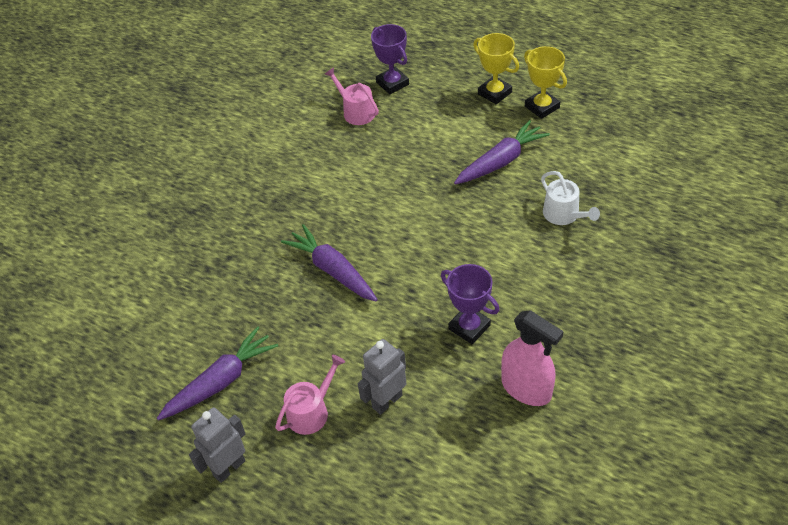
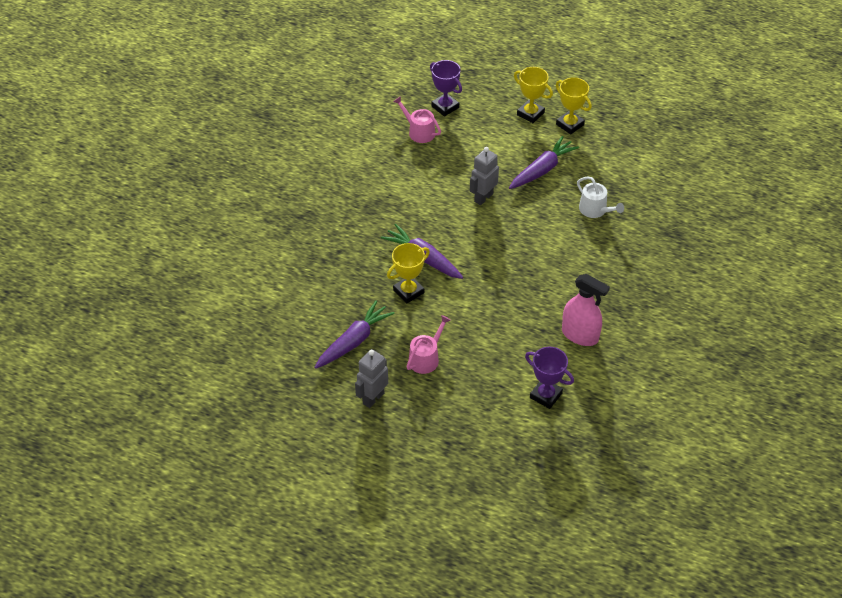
camera: 10 degrees left, 0 degrees up
grey robot [358,339,406,415] -> grey robot moved to [470,147,499,205]
purple trophy [441,264,500,344] -> purple trophy moved to [525,347,574,409]
none -> yellow trophy [387,243,430,304]

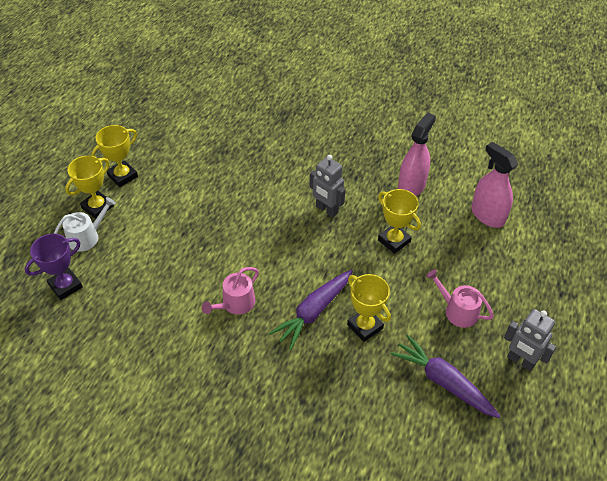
camera: 90 degrees left, 0 degrees up
pink watering can [393,96,441,143] -> pink watering can moved to [202,267,259,315]
grey robot [470,147,499,205] -> grey robot moved to [309,155,345,217]
purple carrot [509,136,579,189] -> none
purple trophy [525,347,574,409] -> pink spray bottle [471,142,518,228]
white watering can [577,176,624,218] -> white watering can moved to [53,197,116,252]
none -> yellow trophy [378,189,421,254]

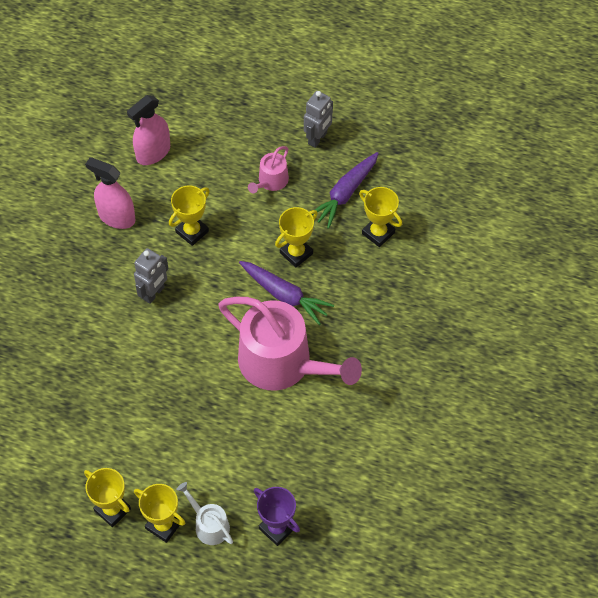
camera: 95 degrees left, 10 degrees up
pink watering can [202,267,259,315] -> pink watering can [218,297,362,391], size x2.23
none -> yellow trophy [359,187,402,247]

